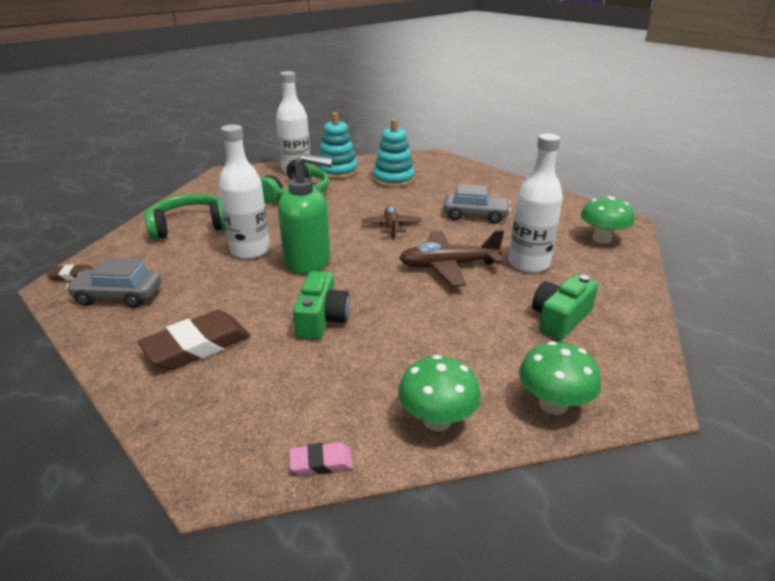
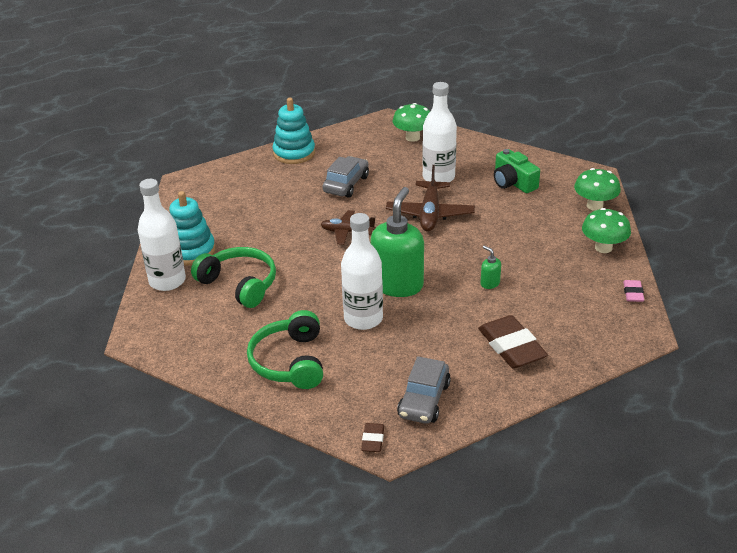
camera: 75 degrees left, 5 degrees up
green camera [293,271,350,340] -> green soap dispenser [480,246,501,289]
turquoise stacking toy [373,119,415,188] -> turquoise stacking toy moved to [272,98,315,164]

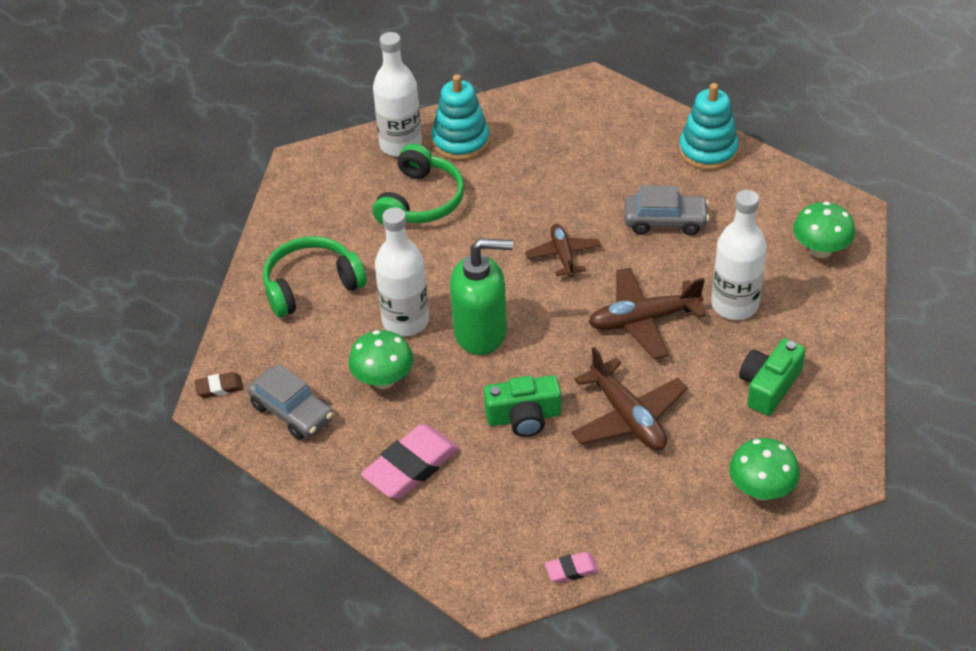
camera: 70 degrees right, 10 degrees up
grey car [397,356,451,424] -> grey car turned 135 degrees counterclockwise [247,364,333,440]
brown eraser [478,315,548,369] -> pink eraser [361,424,459,499]
green soap dispenser [480,246,501,289] -> green camera [484,375,561,437]
green mushroom [582,208,631,253] -> green mushroom moved to [349,330,413,389]
none -> brown plane [571,347,687,450]

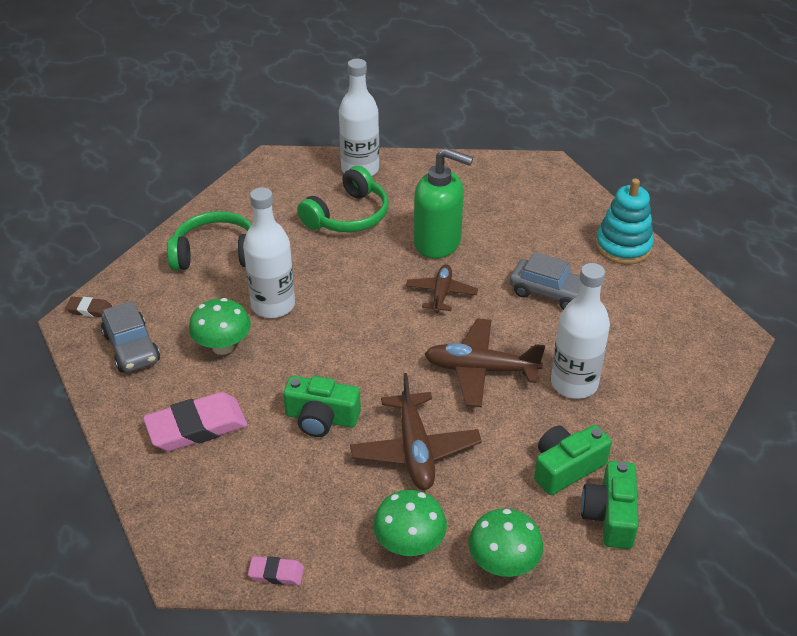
camera: 20 degrees right, 5 degrees down
turquoise stacking toy [432,74,490,161] -> none
green soap dispenser [450,238,513,355] -> green soap dispenser moved to [414,148,473,259]
green mushroom [793,201,855,258] -> green mushroom moved to [373,490,447,556]
none -> green camera [581,461,639,549]

